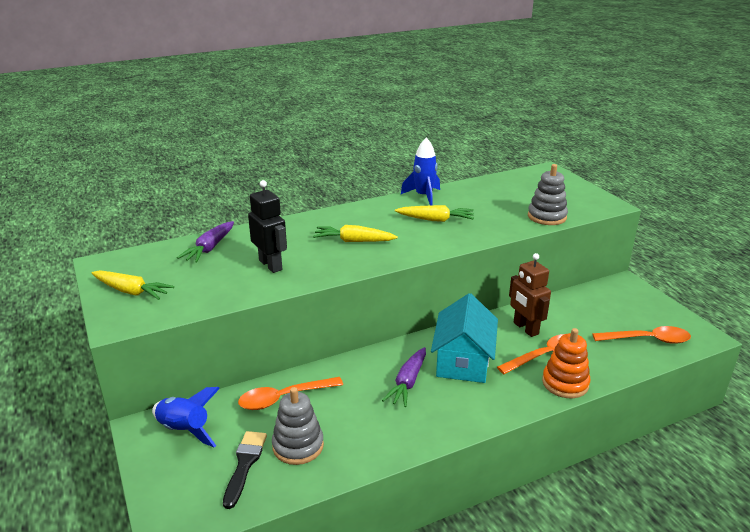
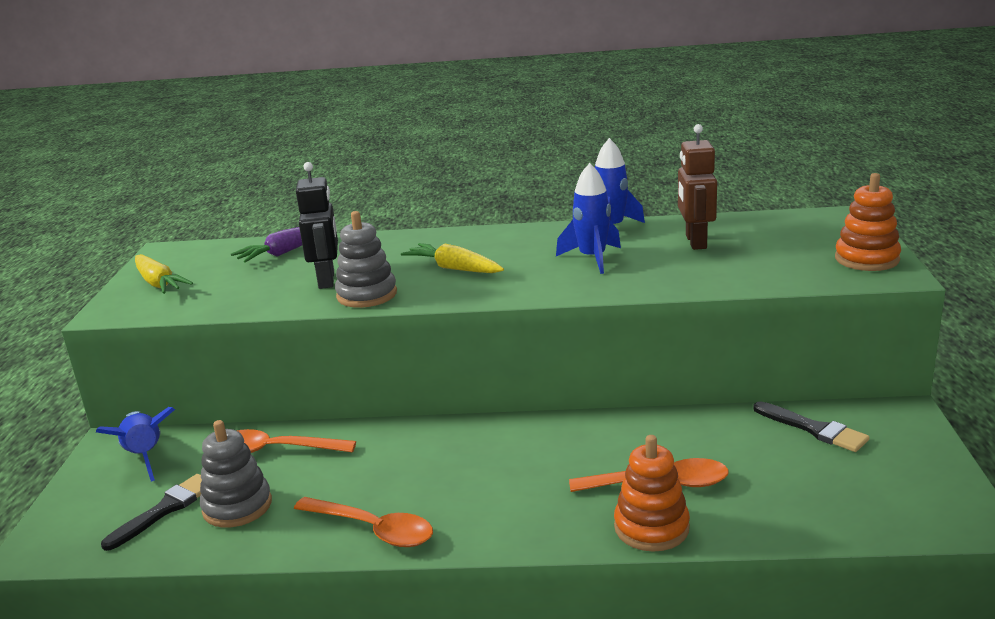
camera: 30 degrees right, 5 degrees down
purple carrot [382,347,426,407] -> none
yellow carrot [395,205,474,222] -> blue rocket [556,163,621,274]
turquoise house [431,293,498,383] -> none
brown robot [509,253,551,337] -> brown robot moved to [678,124,717,250]
grey stacking toy [528,164,568,225] -> grey stacking toy moved to [335,211,397,308]
orange spoon [593,326,691,344] -> orange spoon moved to [294,497,433,547]
none -> black brush [753,401,870,452]
none -> orange stacking toy [835,173,901,271]

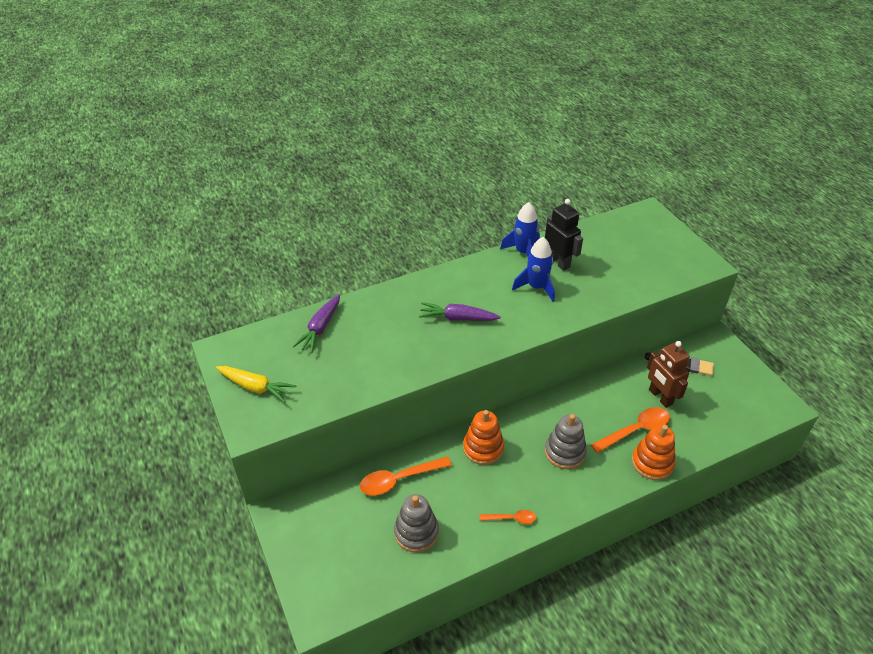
camera: 30 degrees left, 20 degrees up
blue rocket [96,407,175,482] -> none
black brush [101,474,202,551] -> none
orange spoon [294,497,433,547] -> orange spoon [480,510,536,524], size x0.57
black robot [296,162,338,289] -> black robot moved to [545,199,583,271]
grey stacking toy [335,211,397,308] -> grey stacking toy moved to [545,414,587,469]
yellow carrot [401,243,504,273] -> purple carrot [419,302,501,321]
brown robot [678,124,717,250] -> brown robot moved to [647,341,690,408]
orange stacking toy [835,173,901,271] -> orange stacking toy moved to [463,410,504,465]

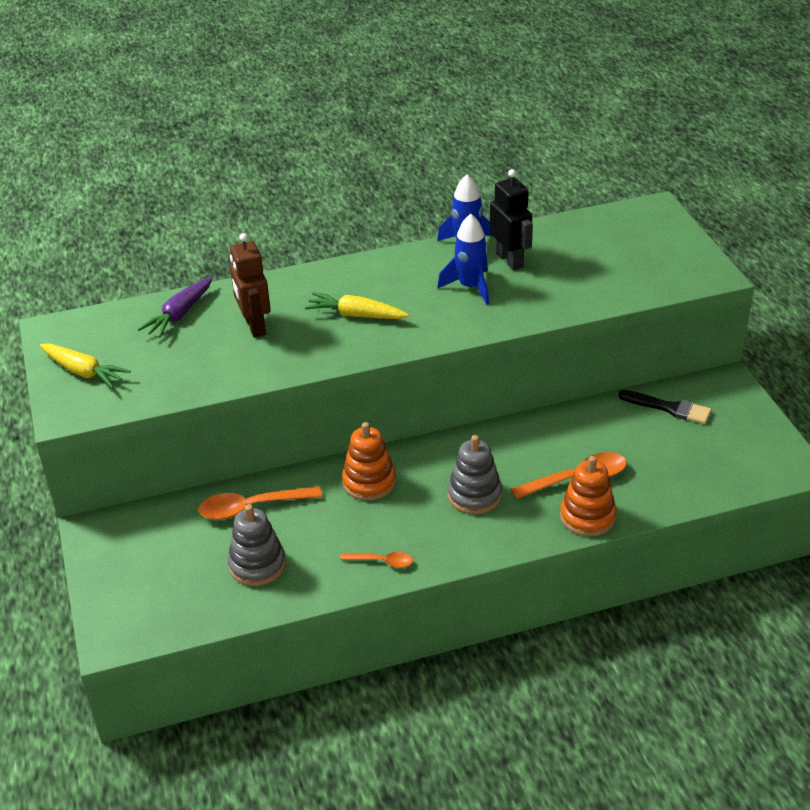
camera: 10 degrees right, 5 degrees down
purple carrot [419,302,501,321] -> yellow carrot [305,292,409,319]
brown robot [647,341,690,408] -> brown robot moved to [230,233,271,338]

